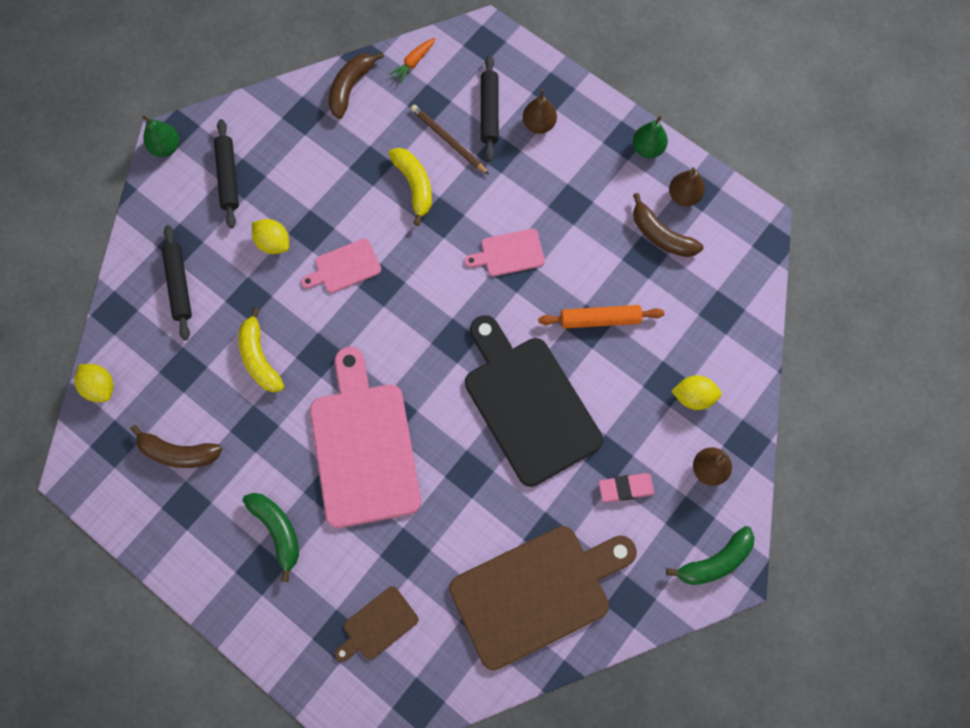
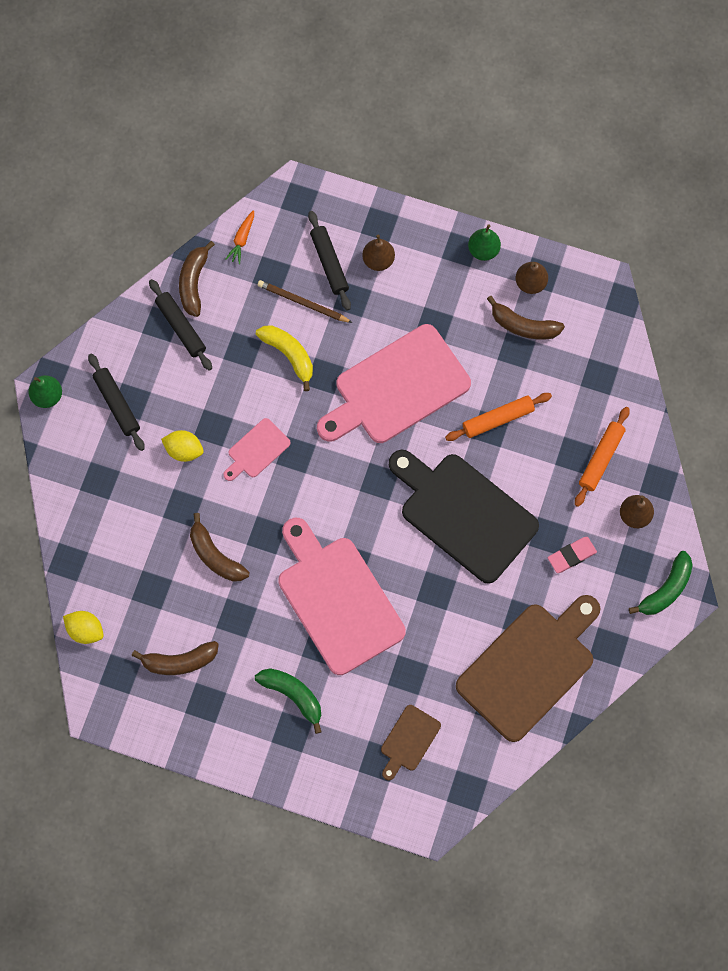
camera: 20 degrees left, 0 degrees up
black rolling pin [162,225,192,340] -> black rolling pin moved to [149,279,212,371]
yellow banana [238,307,284,392] -> brown banana [190,513,249,582]
pink cutting board [464,229,545,276] -> pink cutting board [317,324,471,443], size x2.16
yellow lemon [671,376,722,410] -> orange rolling pin [575,407,630,507]

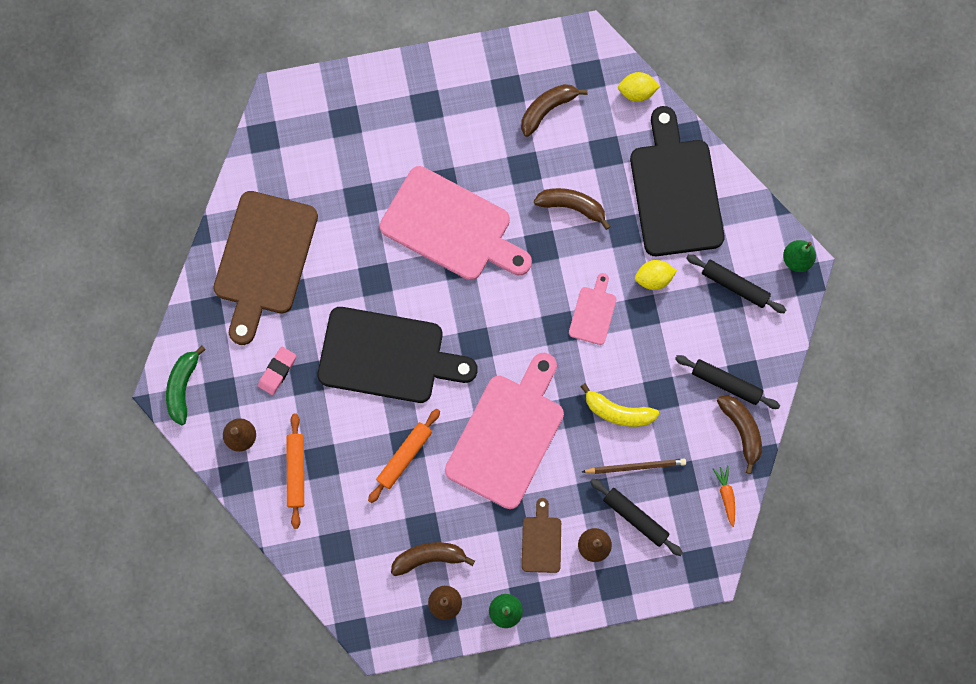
camera: 150 degrees right, 5 degrees up
green banana [255,668,321,734] -> none
brown cutting board [381,705,441,780] -> brown cutting board moved to [522,498,561,573]
none -> black cutting board [630,106,724,256]

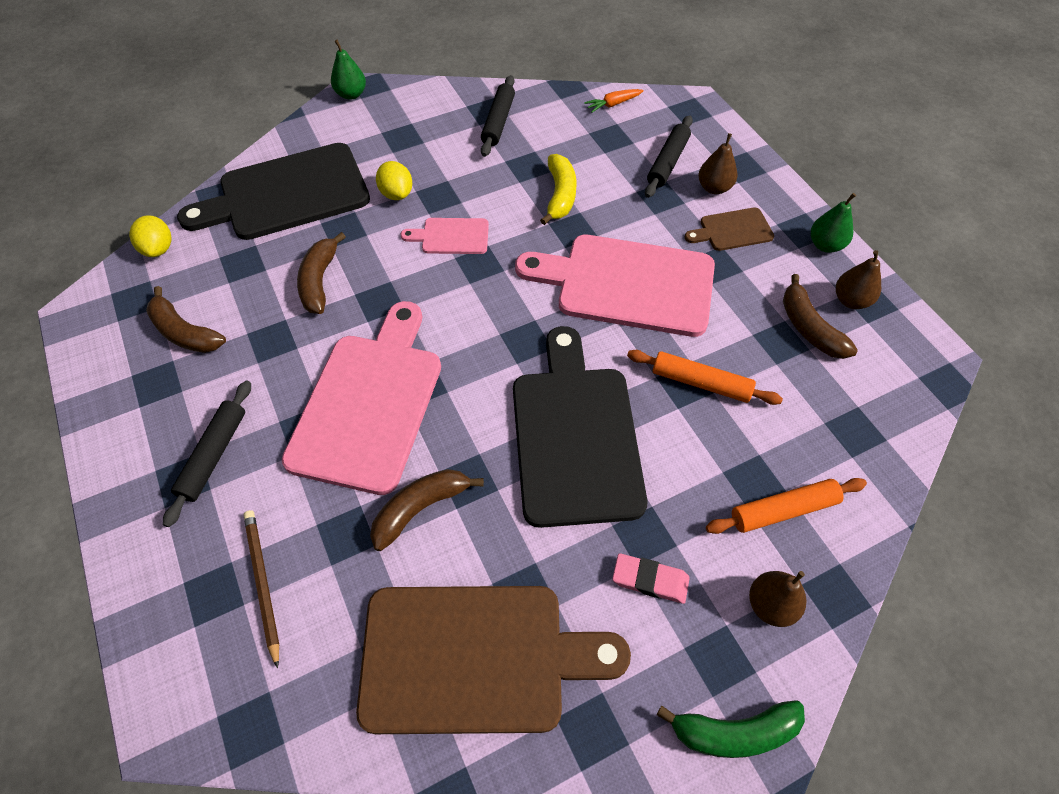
camera: 105 degrees left, 20 degrees down
brown pencil [582,459,686,474] -> brown pencil moved to [243,510,279,669]
black rolling pin [686,254,786,313] -> black rolling pin moved to [163,381,251,527]
brown banana [717,395,762,474] -> brown banana moved to [370,469,484,551]

